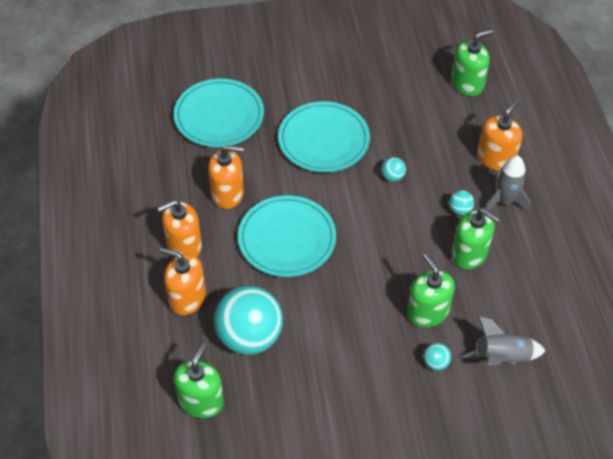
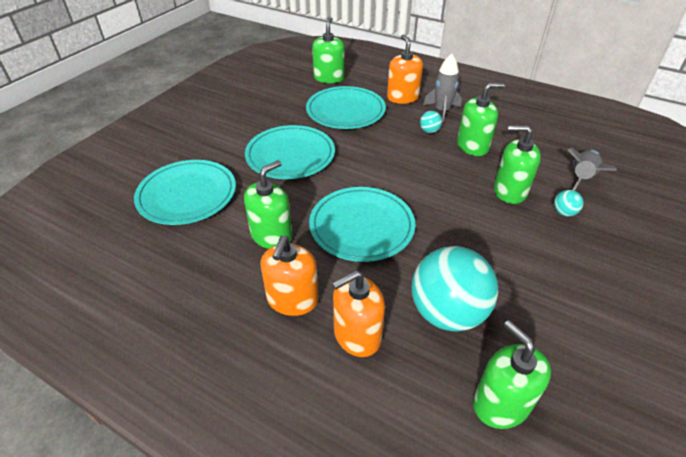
camera: 50 degrees left, 10 degrees down
orange soap dispenser [208,145,244,209] -> green soap dispenser [244,160,293,249]
turquoise ball [382,157,406,182] -> none
none -> turquoise plate [306,86,386,129]

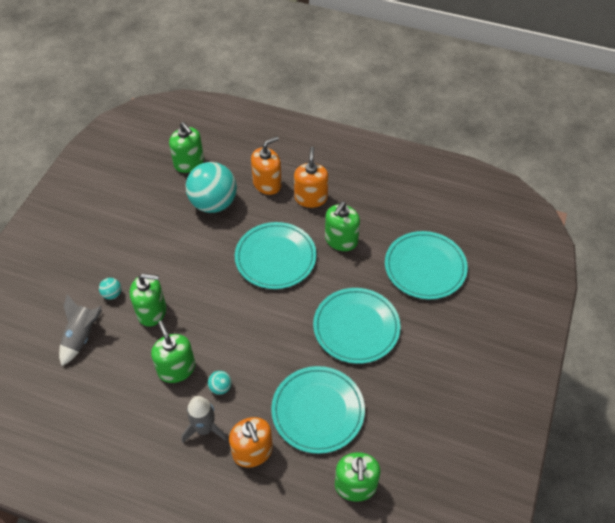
camera: 170 degrees right, 10 degrees up
green soap dispenser [457,83,504,156] -> green soap dispenser turned 90 degrees clockwise [151,321,195,383]

